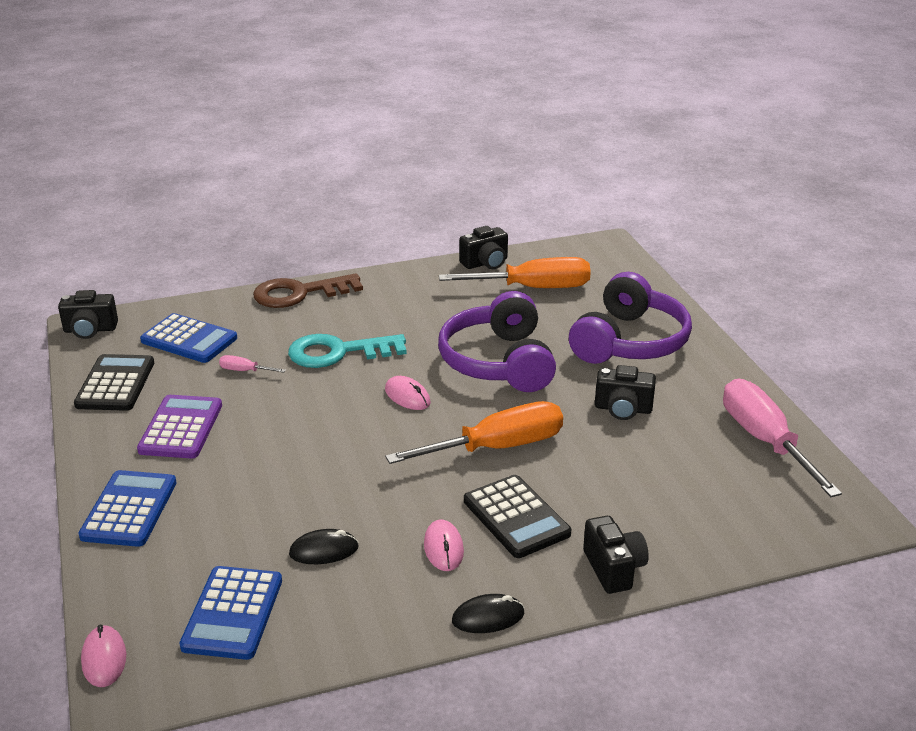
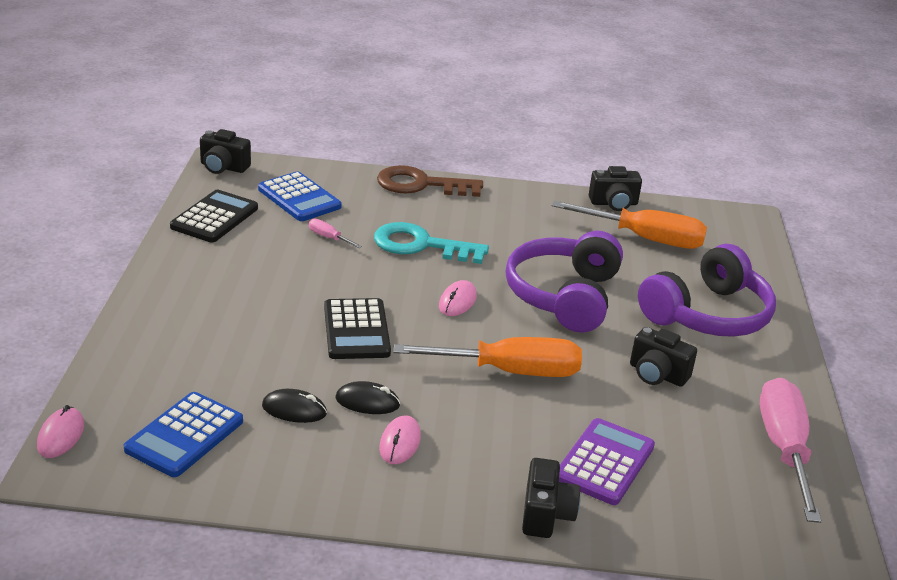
camera: 20 degrees right, 0 degrees up
blue calculator [78,470,177,547] -> none
purple calculator [137,395,222,458] -> purple calculator moved to [559,418,655,505]
pink mouse [385,376,431,410] -> pink mouse turned 45 degrees clockwise [439,280,477,316]
black mouse [452,594,525,633] -> black mouse moved to [336,381,400,414]
black calculator [464,475,571,558] -> black calculator moved to [324,298,391,359]

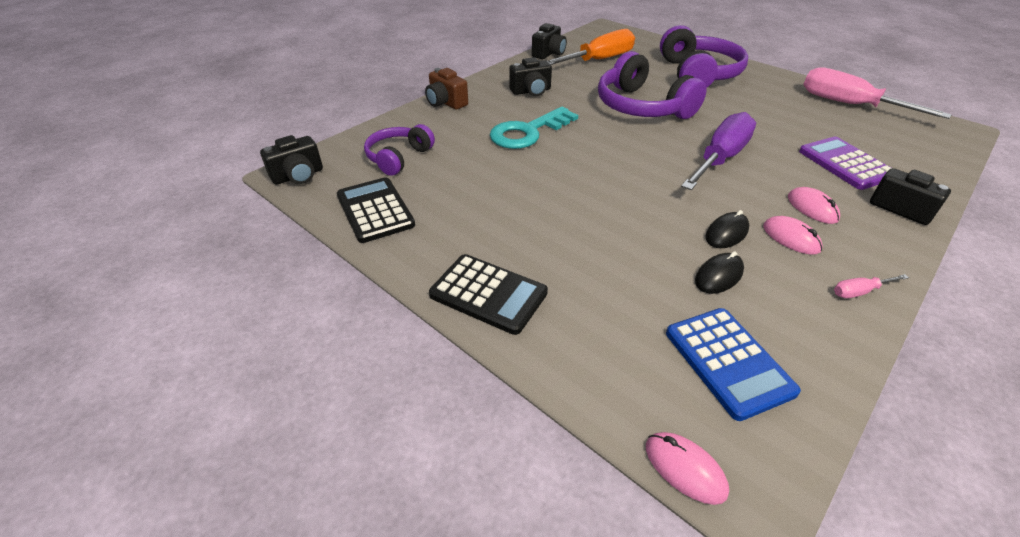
camera: 50 degrees left, 10 degrees up
blue calculator [258,172,342,221] -> purple headphones [364,124,435,176]
pink screwdriver [309,219,362,248] -> pink screwdriver moved to [834,274,909,298]
black calculator [324,298,391,359] -> black calculator moved to [429,254,548,335]
brown key [377,165,483,197] -> brown camera [425,68,468,110]
orange screwdriver [393,337,582,377] -> purple screwdriver [681,112,756,190]
pink mouse [439,280,477,316] -> pink mouse moved to [788,187,840,224]
black camera [630,327,697,387] -> black camera moved to [509,57,552,96]

